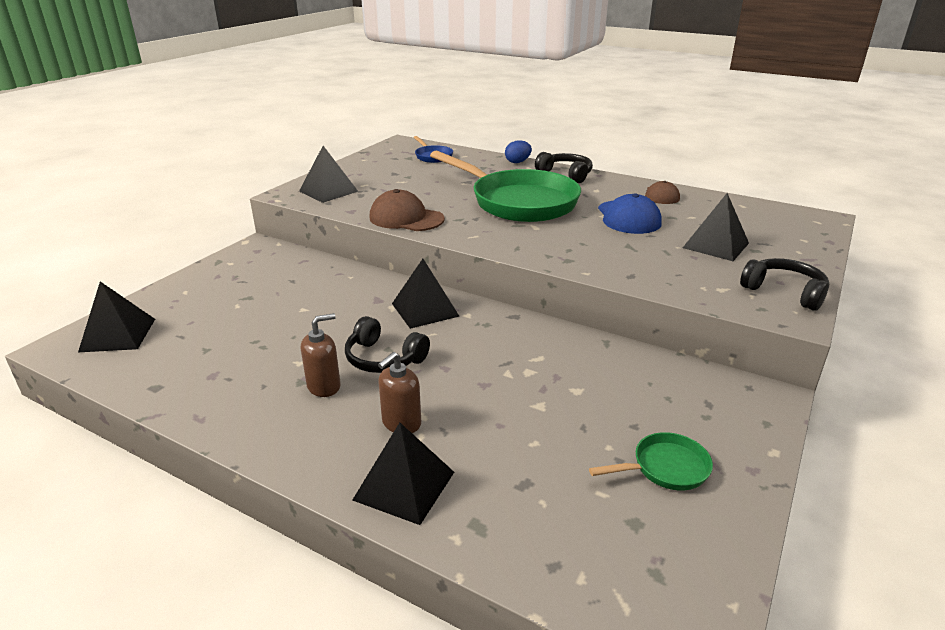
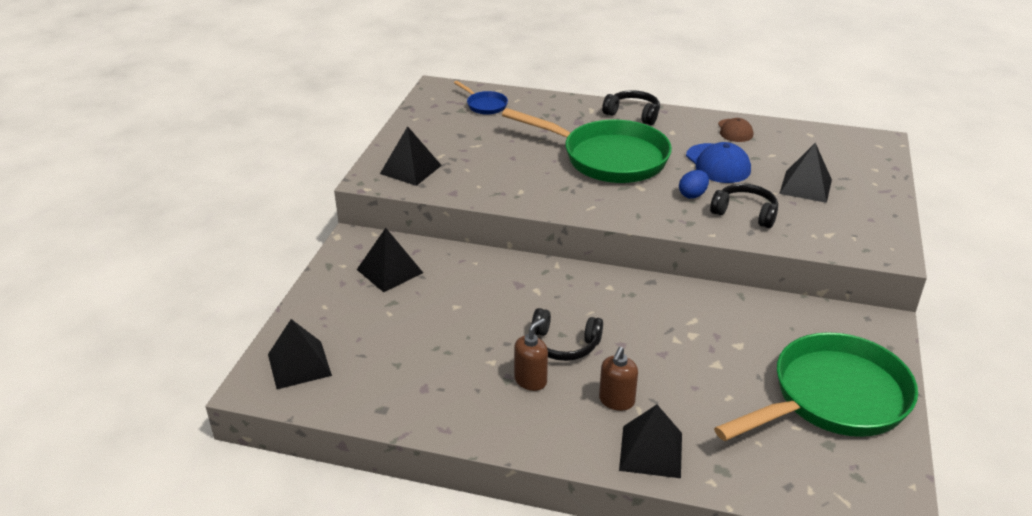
camera: 15 degrees left, 5 degrees up
brown cap [369,189,445,231] -> none
black pyramid [392,259,459,329] -> black pyramid moved to [357,228,423,292]
blue egg [505,140,532,163] -> blue egg moved to [679,170,709,199]
green pan [589,432,713,491] -> green pan [714,332,918,441], size x2.34
black headphones [740,258,829,311] -> black headphones moved to [710,184,778,228]

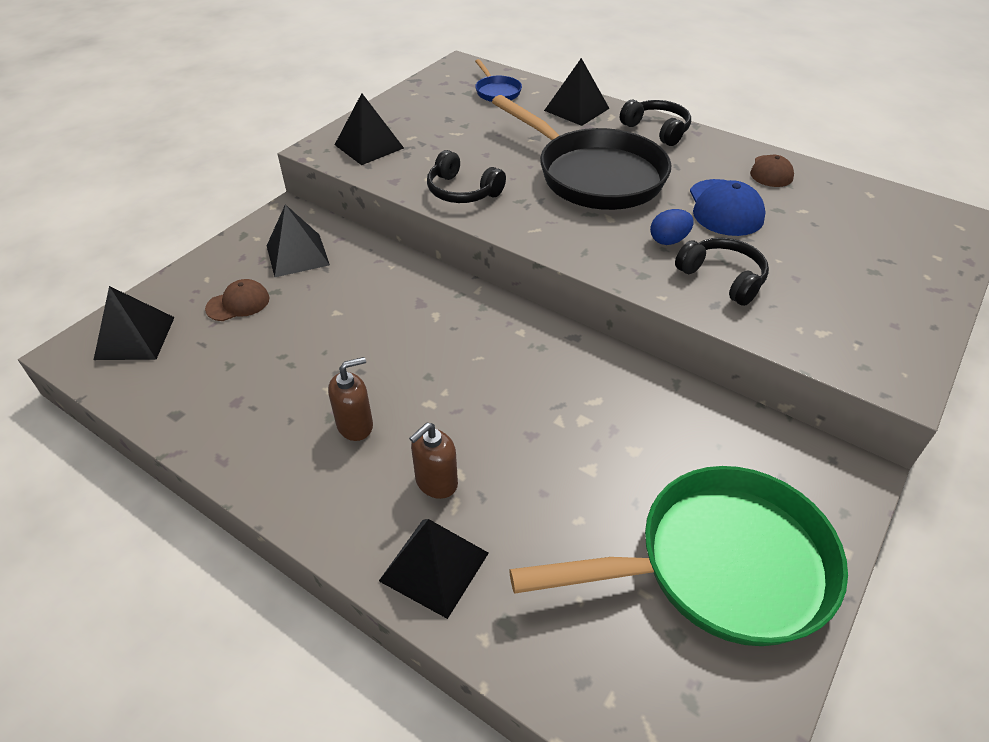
camera: 20 degrees right, 10 degrees up
green pan [502,108,672,183] -> black pan [492,95,671,210]
black headphones [532,308,603,361] -> black headphones moved to [427,150,506,203]
black pyramid [779,143,832,203] -> black pyramid moved to [544,58,610,126]
none -> brown cap [205,279,270,321]

